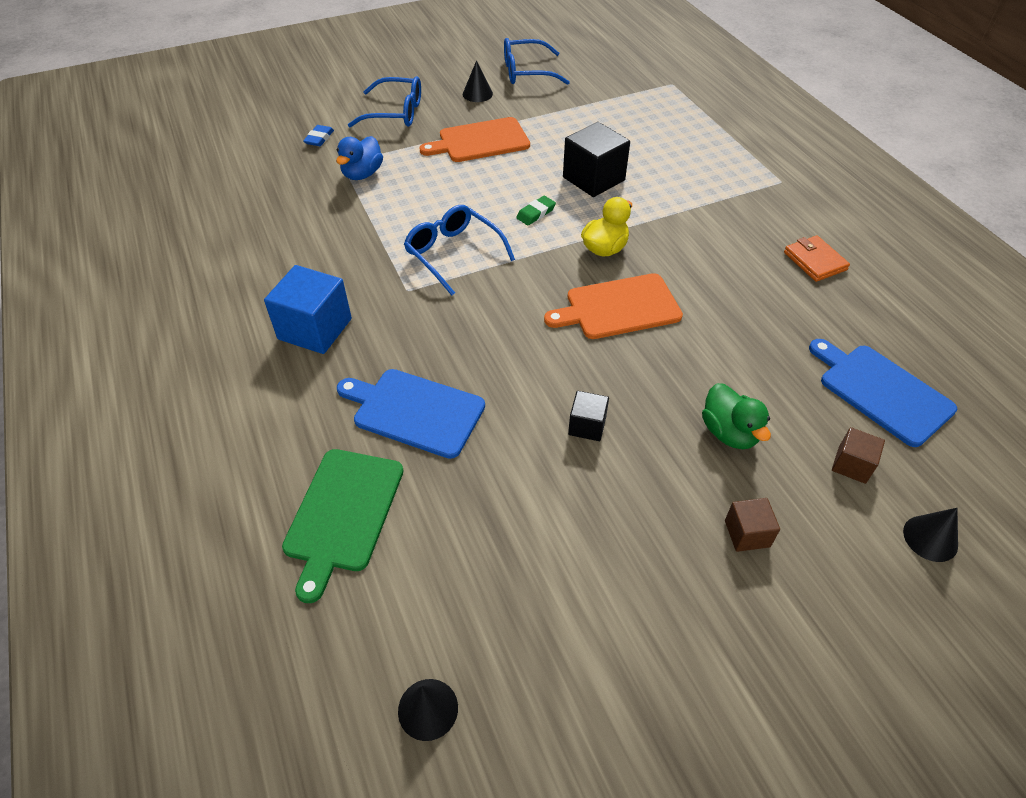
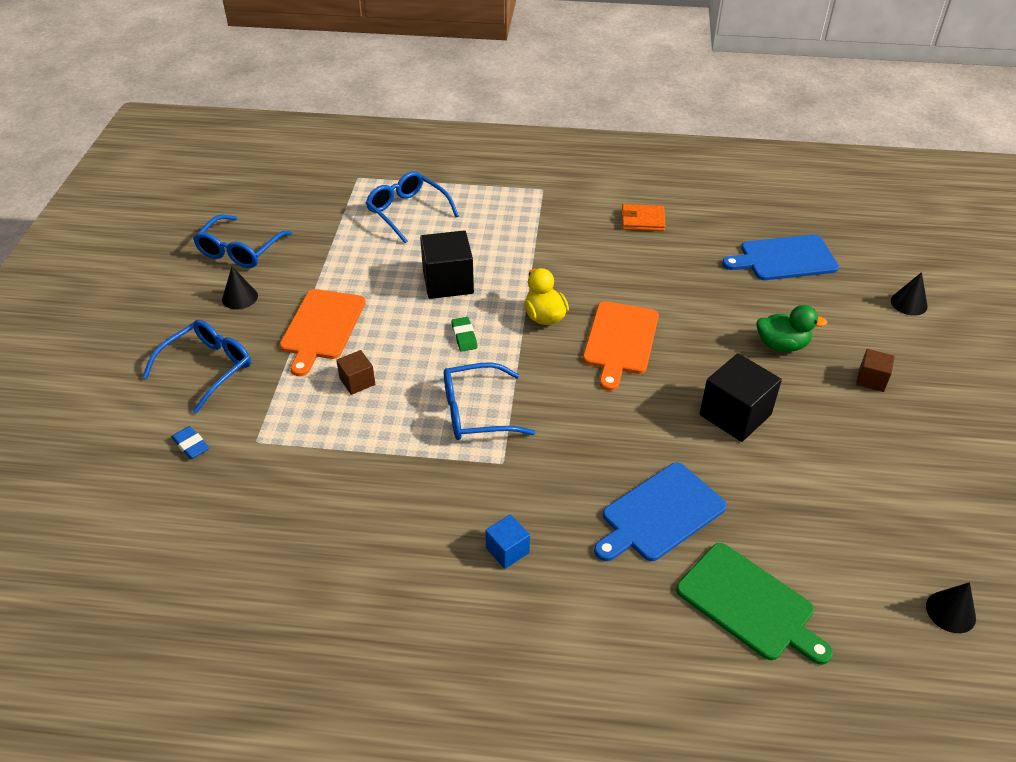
camera: 60 degrees left, 5 degrees down
blue cube [264,265,352,354] -> blue cube [485,514,530,569], size x0.54
blue duck [336,136,383,180] -> none
black cube [568,391,609,441] -> black cube [699,353,782,442], size x1.86
brown cube [832,427,885,484] -> brown cube moved to [336,350,375,395]
none -> blue glasses [366,171,459,243]

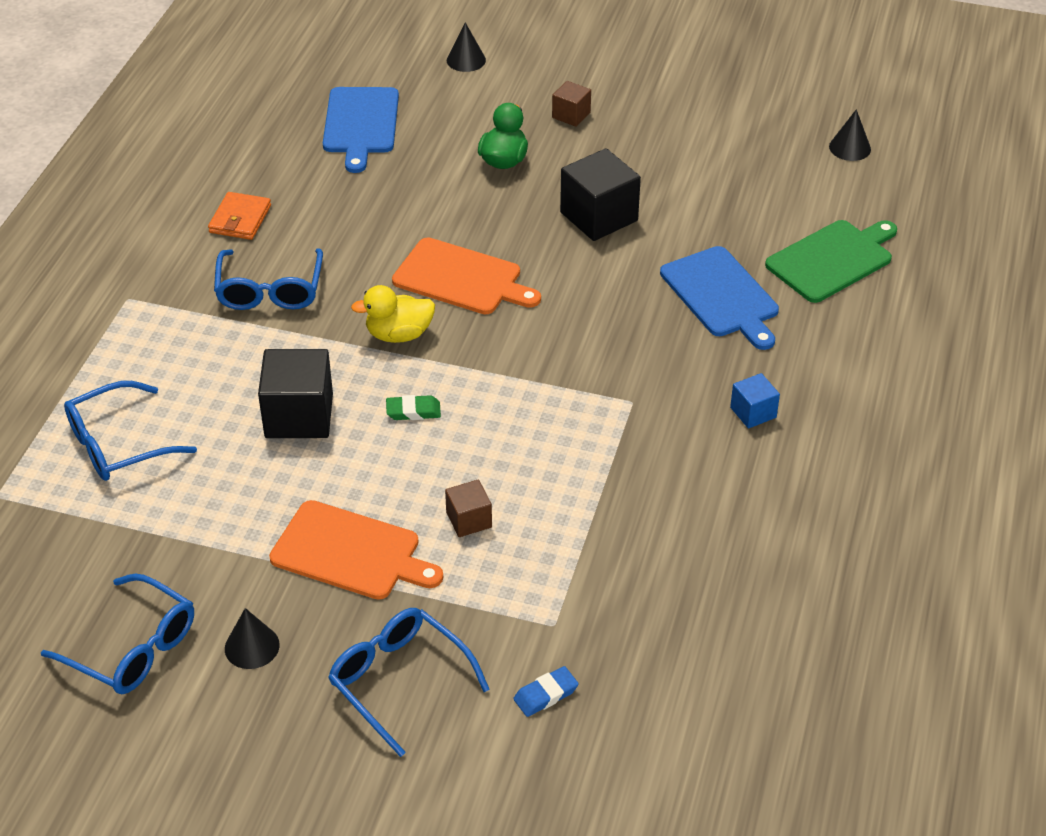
camera: 80 degrees left, 0 degrees up
blue glasses [444,362,535,440] -> blue glasses moved to [214,249,323,310]

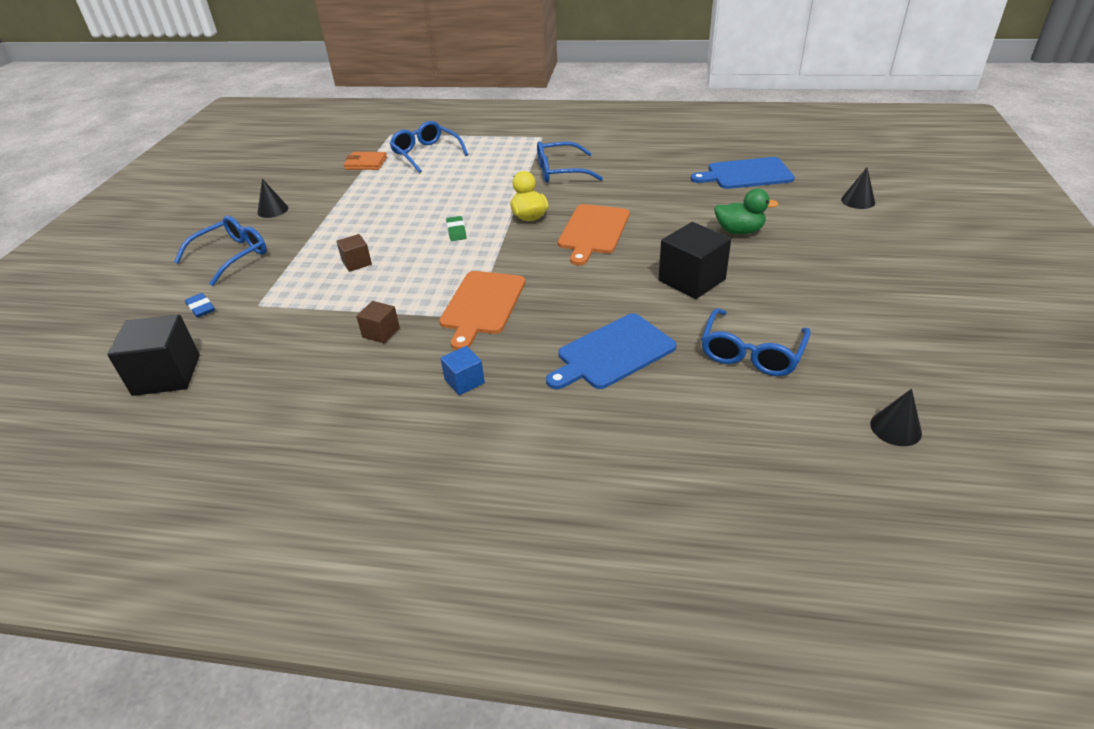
camera: 85 degrees right, 5 degrees down
blue glasses [41,574,194,694] -> blue glasses moved to [701,308,811,376]
orange wallet [208,192,271,240] -> orange wallet moved to [344,152,387,170]
black cube [258,349,333,438] -> black cube moved to [107,314,200,396]
orange cutting board [269,500,443,600] -> orange cutting board moved to [439,271,525,350]
brown cube [552,81,591,127] -> brown cube moved to [356,301,400,344]
green cutting board [765,220,897,303] -> none

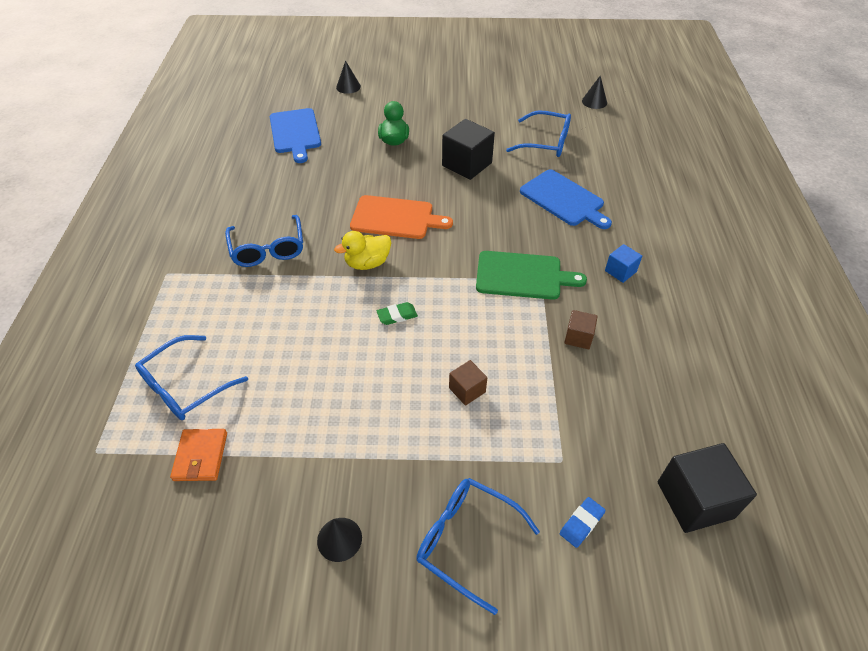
camera: 100 degrees left, 10 degrees up
orange cutting board [439,271,525,350] -> green cutting board [476,251,587,300]

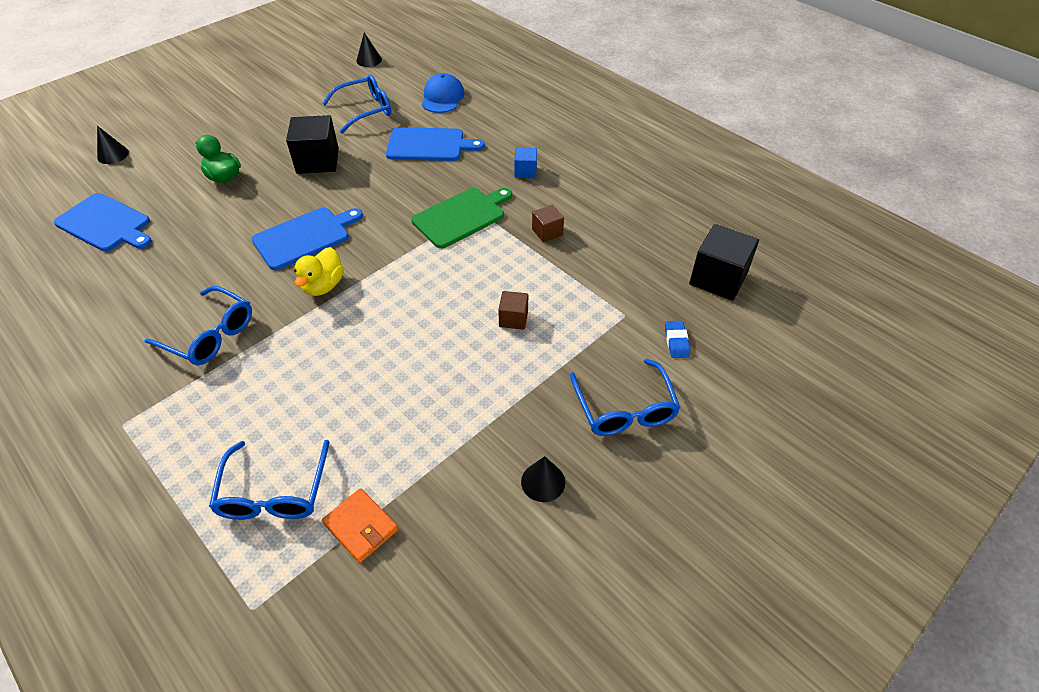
camera: 45 degrees left, 0 degrees up
orange cutting board [350,195,453,239] -> blue cutting board [252,207,363,270]
green eraser [376,302,418,325] -> none
blue glasses [416,478,540,615] -> blue glasses turned 90 degrees counterclockwise [570,359,681,436]
none -> blue cap [421,73,464,113]

